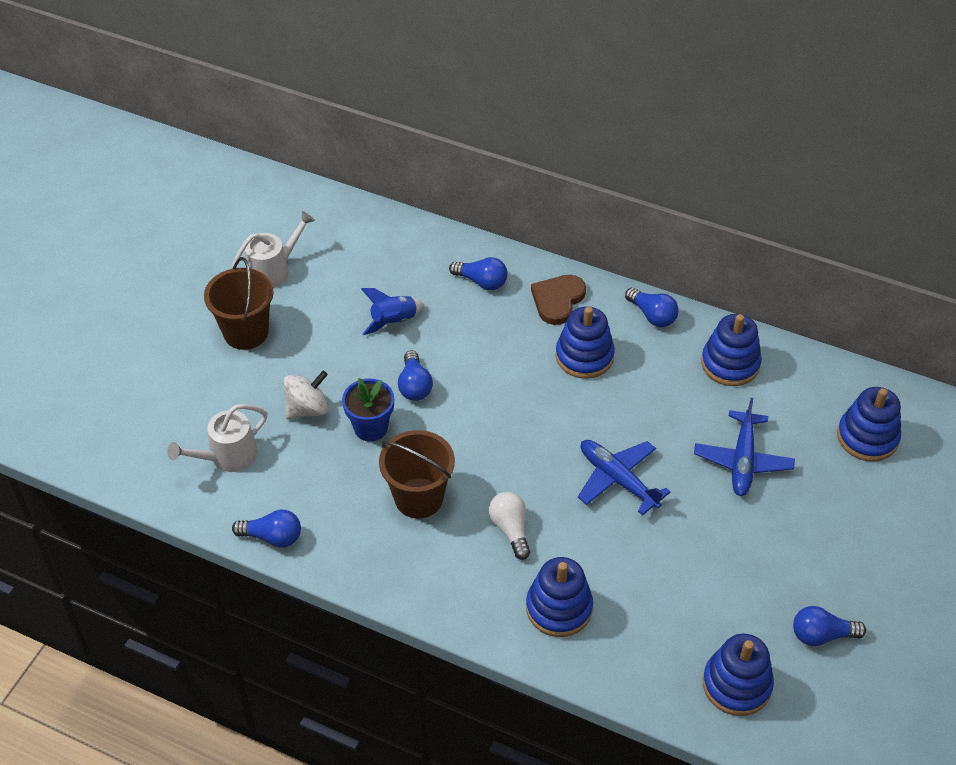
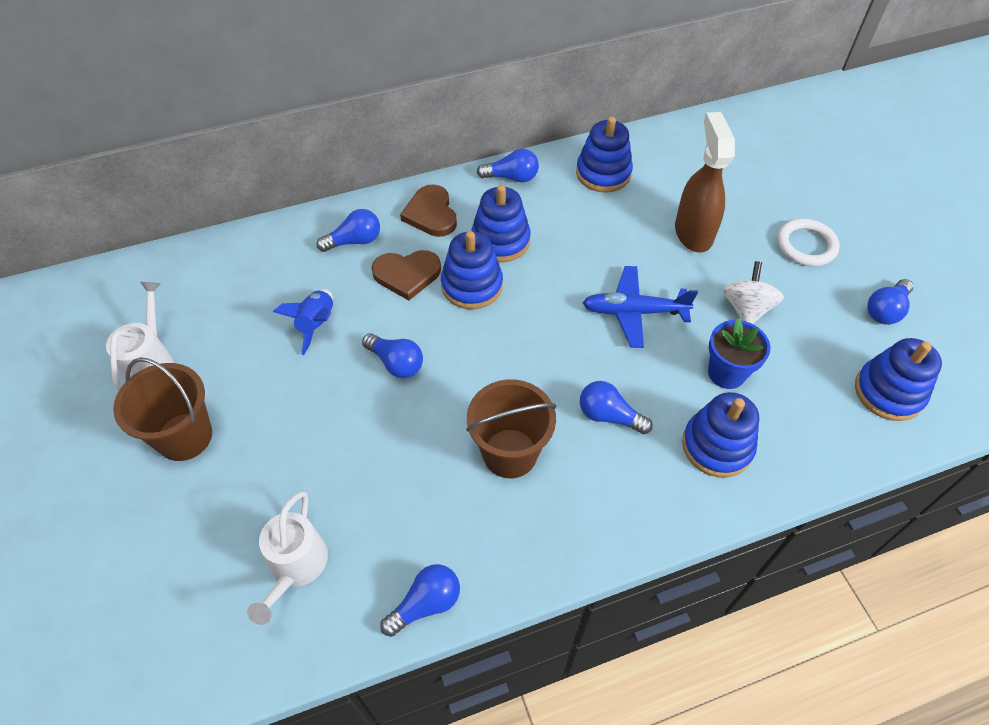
camera: 45 degrees left, 5 degrees up
white spinning top [283,371,329,419] -> white spinning top moved to [723,261,784,324]
blue flower pot [342,378,394,441] -> blue flower pot moved to [708,318,770,389]
white light bulb [489,492,530,560] -> blue light bulb [580,381,653,434]
blue plane [694,398,795,496] -> brown spray bottle [675,112,735,253]
blue stacking toy [837,387,901,462] -> blue stacking toy moved to [441,231,503,309]
none -> brown heart [372,250,441,300]
none -> white ring [777,219,840,266]

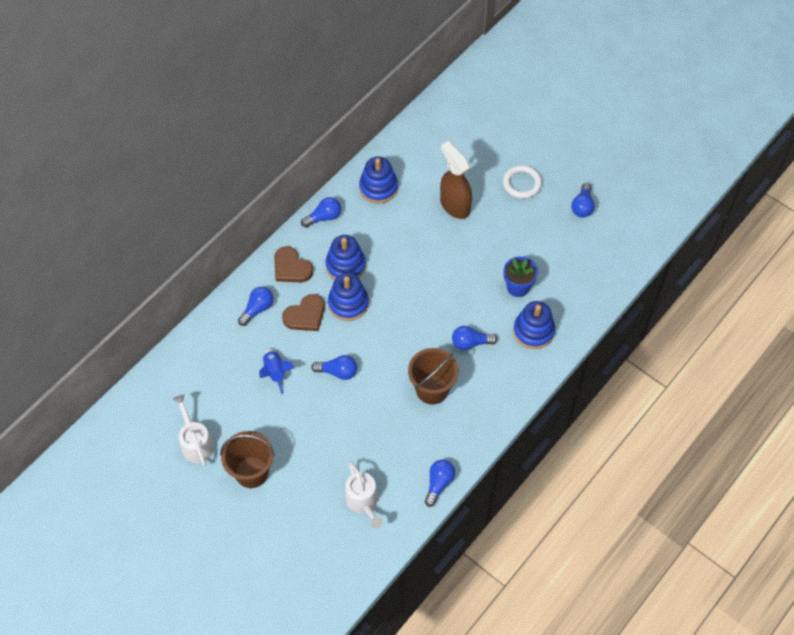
camera: 30 degrees left, 5 degrees up
blue plane [583,266,698,348] -> none
white spinning top [723,261,784,324] -> none
blue stacking toy [855,338,942,421] -> none

